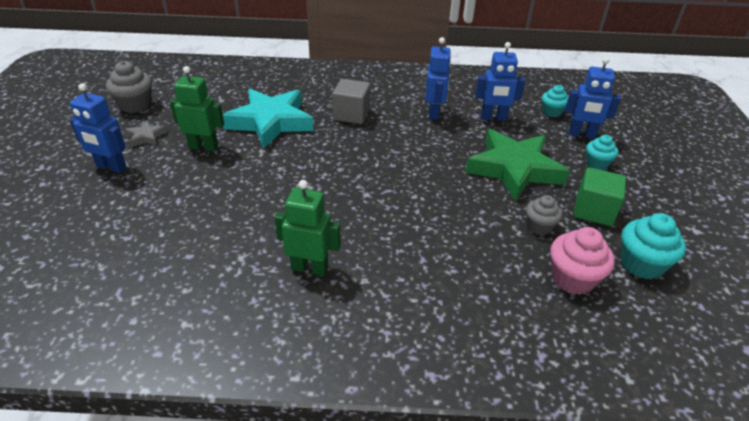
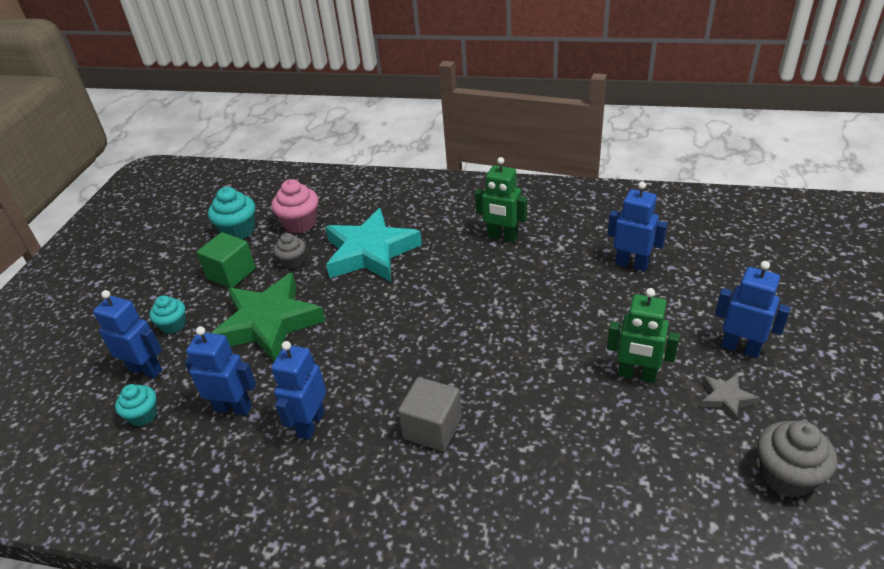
camera: 165 degrees left, 0 degrees up
turquoise star [223,89,314,148] -> turquoise star moved to [325,208,422,282]
none -> blue robot [608,181,668,272]

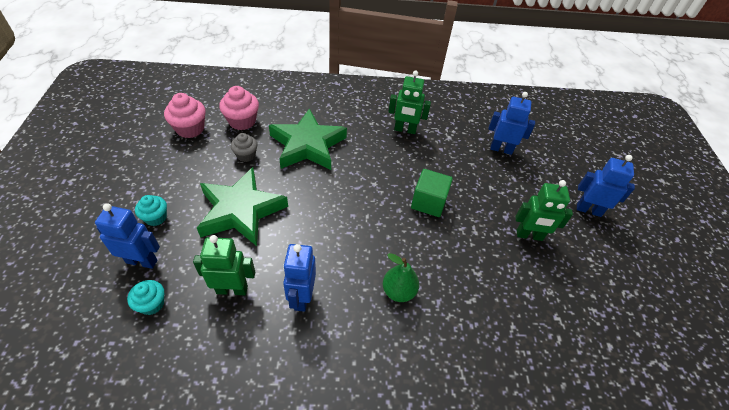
camera: 20 degrees left, 10 degrees up
blue robot [185,326,256,415] -> green robot [193,235,255,295]
green cube [197,232,256,288] -> green cube moved to [411,169,453,217]
turquoise cupcake [208,187,255,240] -> pink cupcake [164,93,206,138]
turquoise star [325,208,422,282] -> green star [269,108,347,170]
grey cube [398,377,462,451] -> green pear [383,253,419,302]
grey star [701,374,759,422] -> none
grey cupcake [757,421,837,498] -> none

